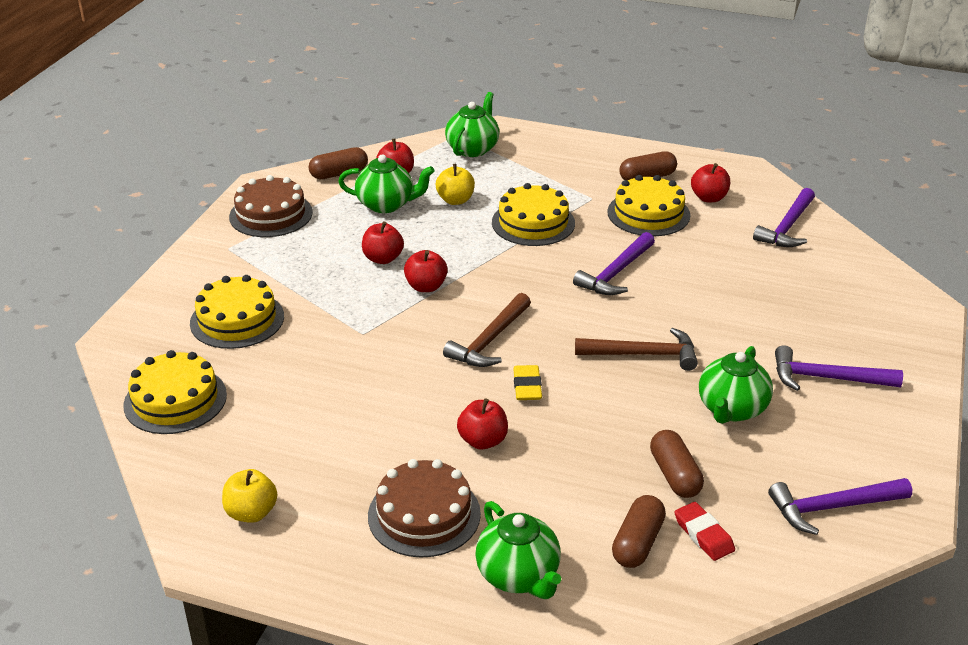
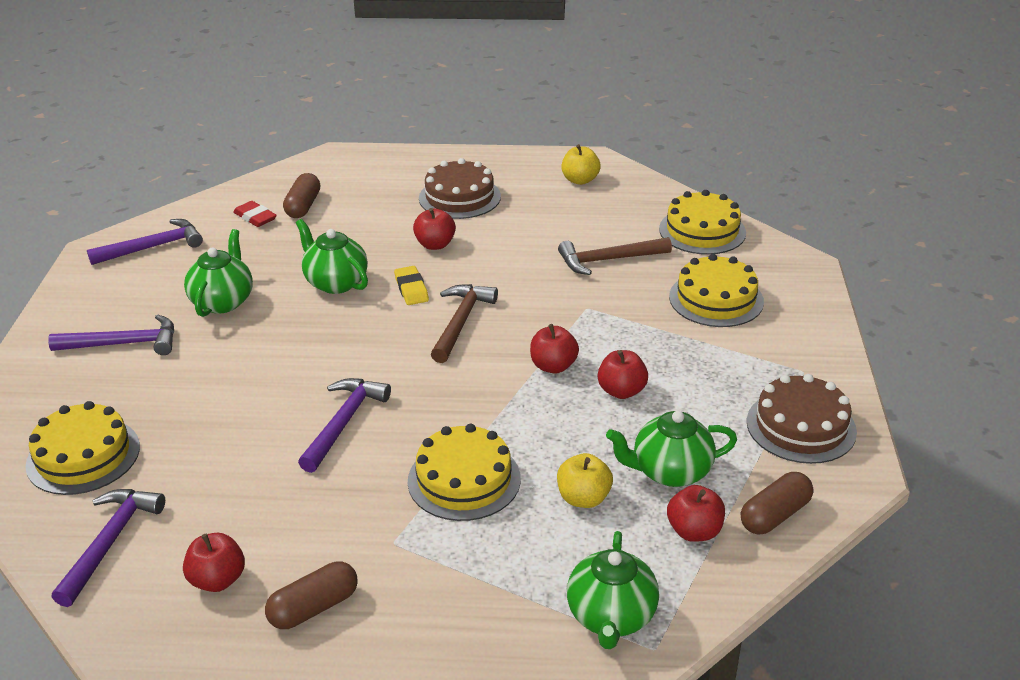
camera: 165 degrees right, 0 degrees up
green teapot [475,501,561,599] -> green teapot moved to [296,219,368,294]
brown hammer [575,328,698,371] -> brown hammer moved to [558,237,672,275]
yellow cake [607,175,691,236] -> yellow cake moved to [25,401,140,495]
brown capsule [650,430,704,498] -> none

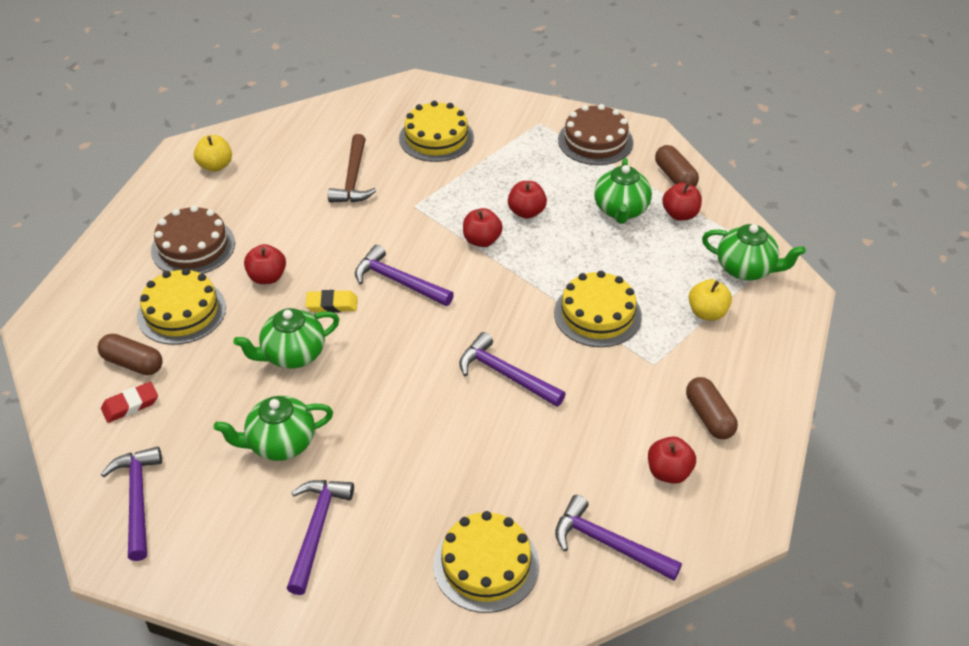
camera: 75 degrees left, 10 degrees up
green teapot [184,229,253,317] -> green teapot turned 45 degrees counterclockwise [214,396,333,461]
brown hammer [431,284,498,363] -> purple hammer [355,245,454,306]
yellow apple [557,453,613,508] -> yellow apple moved to [689,279,732,320]
yellow cake [659,190,746,255] -> yellow cake moved to [137,268,226,345]

